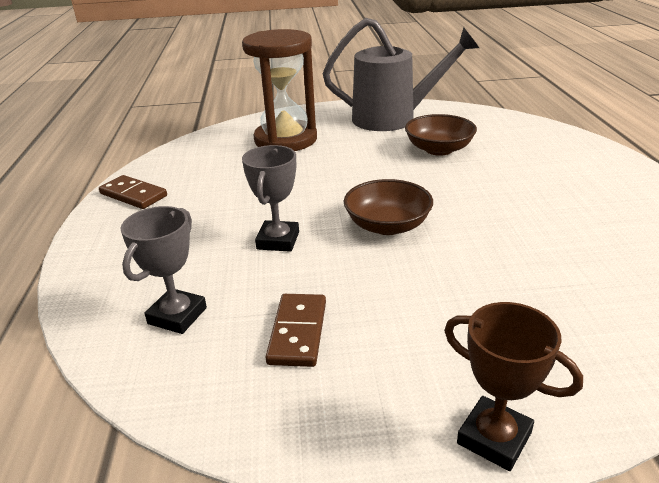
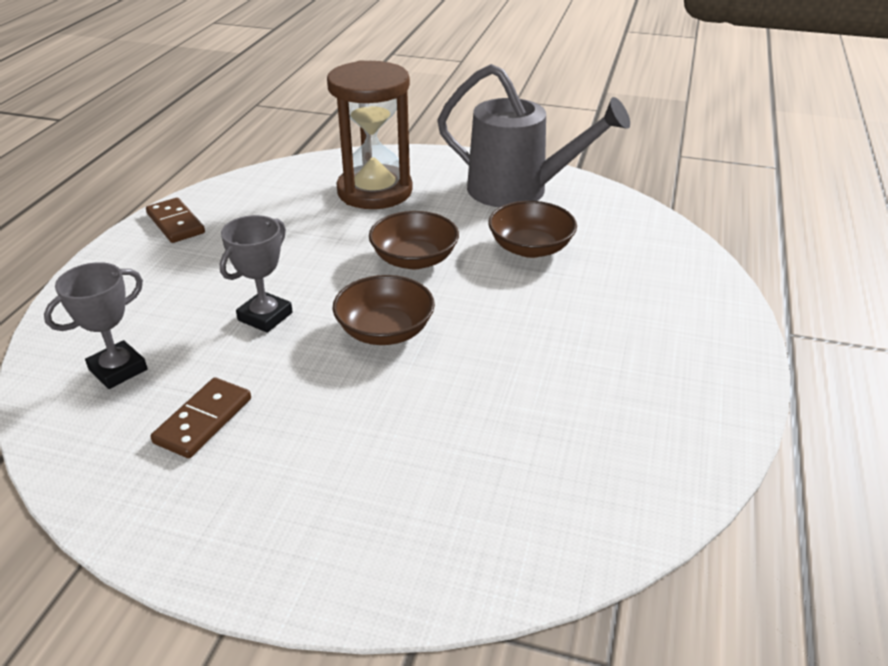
camera: 20 degrees right, 5 degrees up
brown trophy [444,302,583,471] -> none
none -> brown bowl [369,211,459,269]

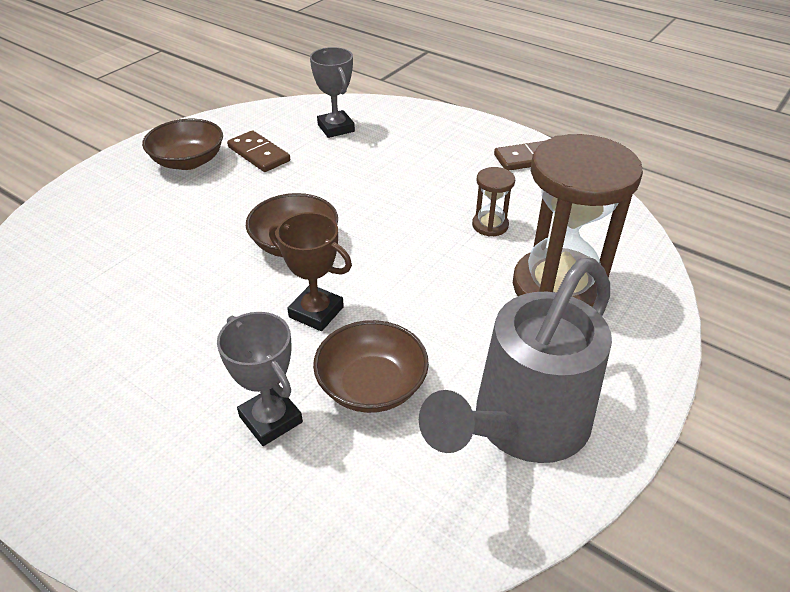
camera: 110 degrees right, 5 degrees up
grey trophy [220,215,293,333] -> grey trophy moved to [217,312,303,446]
brown bowl [369,211,459,269] -> brown bowl moved to [142,119,223,170]
none -> brown trophy [269,212,352,331]
none -> brown hourglass [472,167,515,237]

